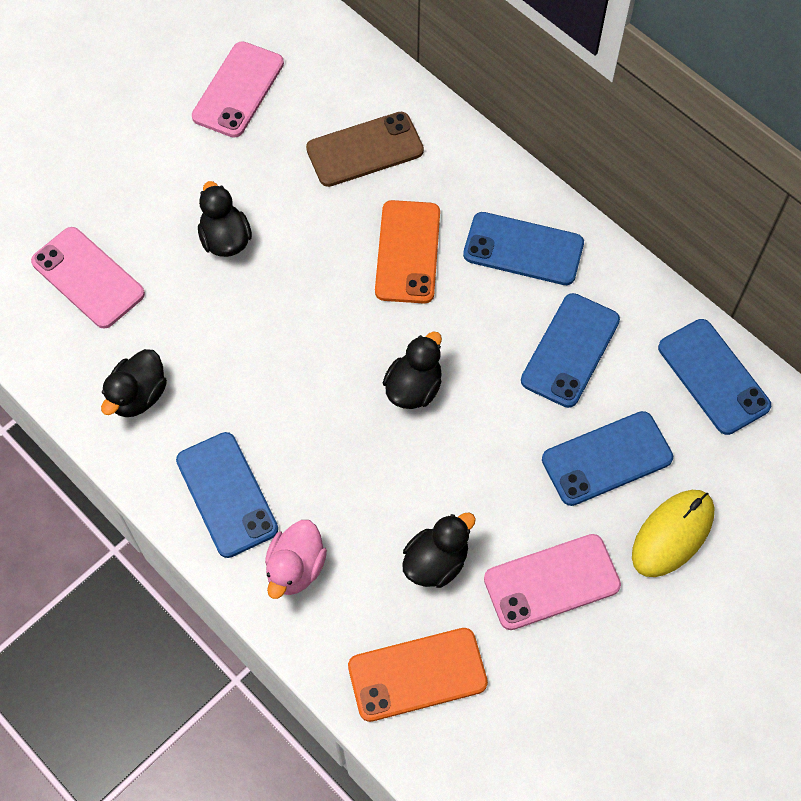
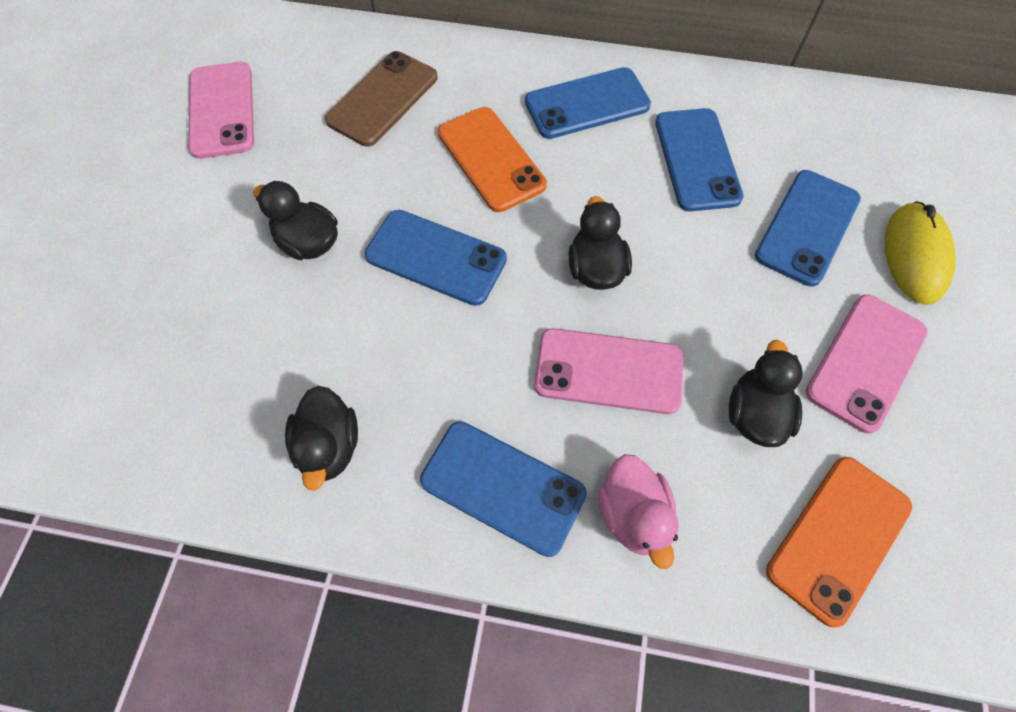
camera: 35 degrees left, 0 degrees up
pink phone [31,227,145,329] -> pink phone moved to [534,328,683,414]
blue phone [658,319,771,435] -> blue phone moved to [365,210,507,306]

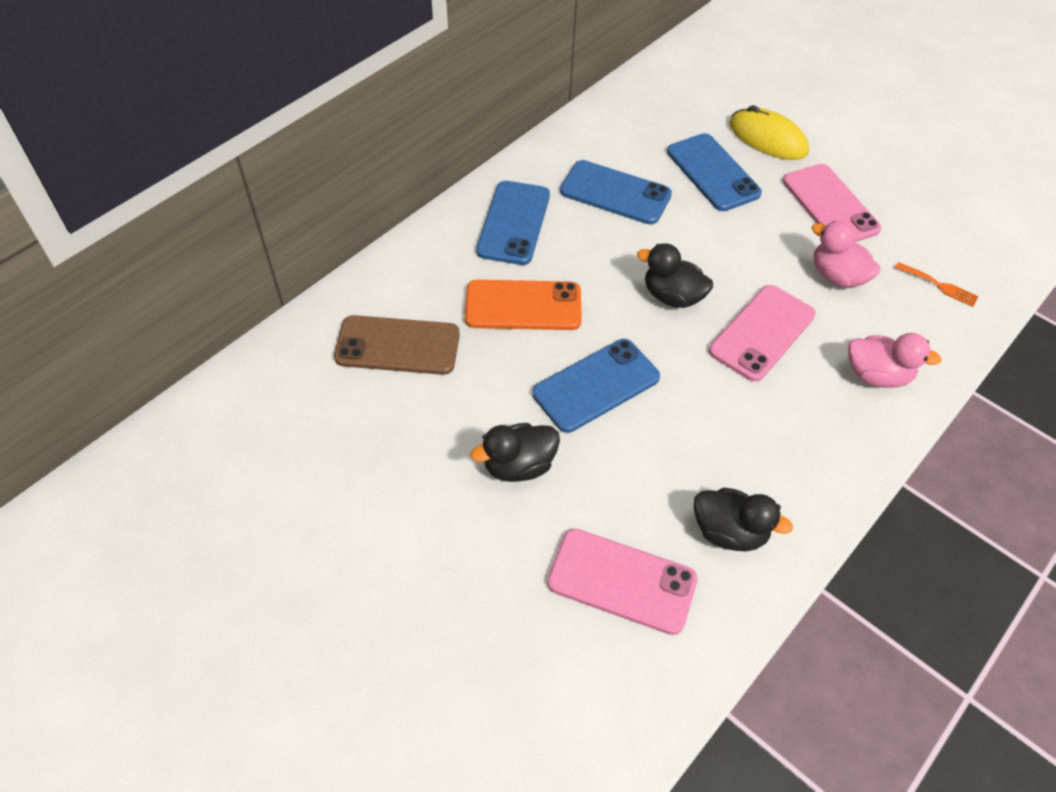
camera: 60 degrees left, 10 degrees down
pink phone [188,62,254,159] -> pink phone moved to [547,529,698,635]
brown phone [325,51,437,146] -> brown phone turned 60 degrees counterclockwise [334,315,460,375]
blue phone [420,421,587,557] -> none
black duck [729,340,803,447] -> pink duck [812,221,881,288]
orange phone [766,457,912,627] -> orange fork [895,262,979,307]

